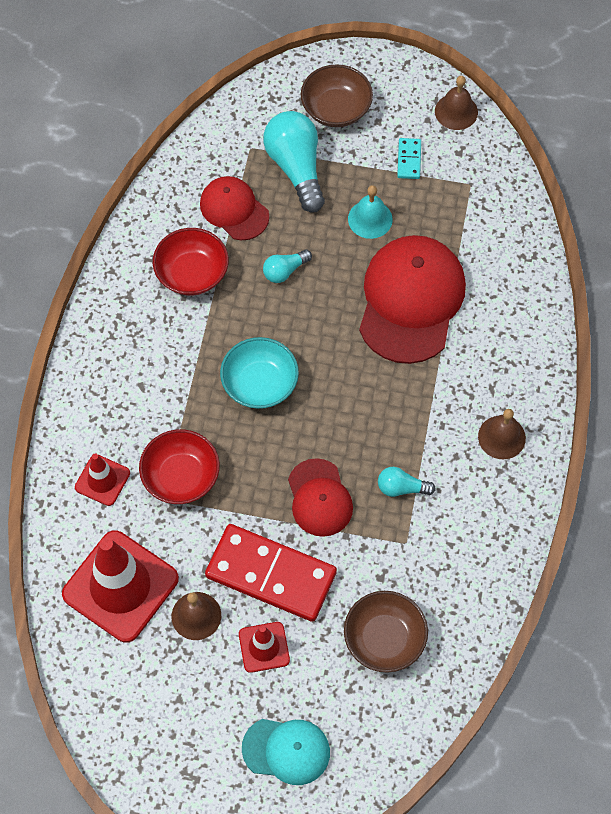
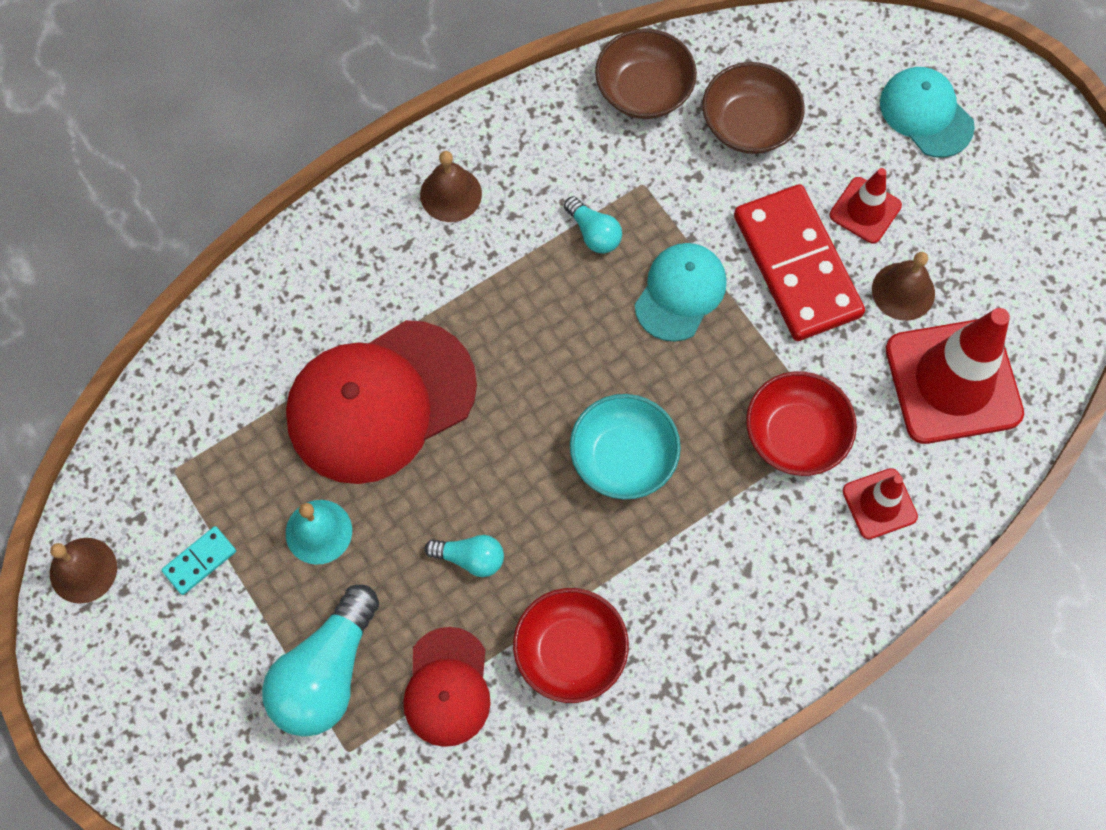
camera: 135 degrees left, 5 degrees up
red cap [288,458,353,537] -> turquoise cap [635,243,727,342]
brown bowl [301,64,373,127] -> brown bowl moved to [595,28,697,119]

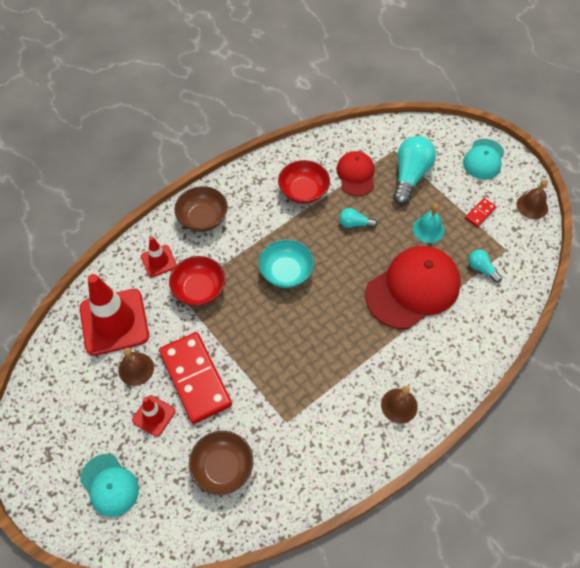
camera: 175 degrees right, 10 degrees down
turquoise domino [161,526,236,595] -> red domino [465,198,497,227]
turquoise light bulb [564,196,622,253] -> turquoise light bulb moved to [468,250,502,283]
brown bowl [595,28,697,119] -> brown bowl moved to [174,186,228,232]
turquoise cap [635,243,727,342] -> turquoise cap moved to [463,139,504,179]

